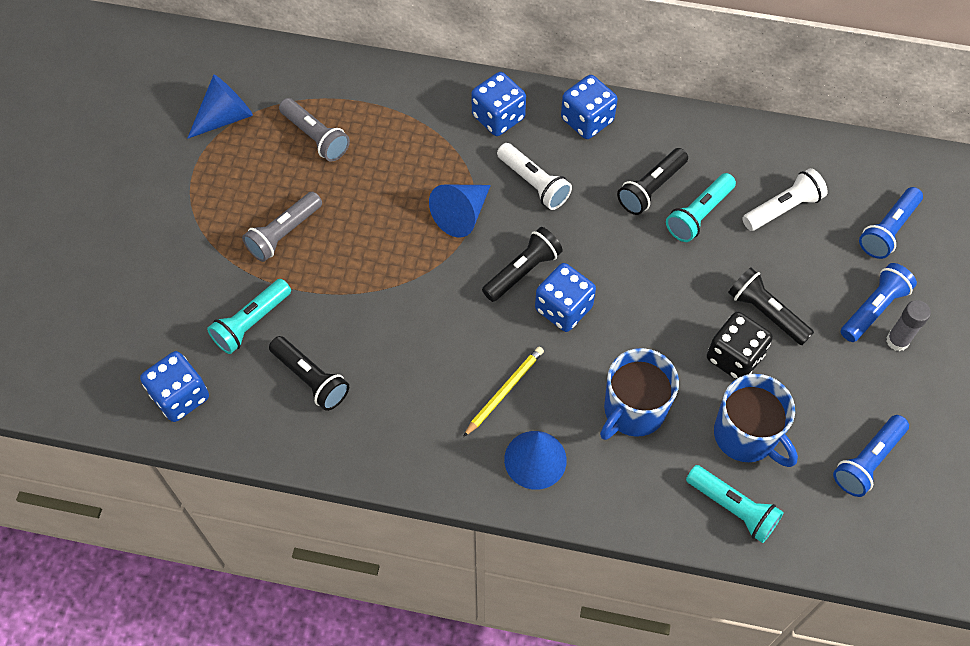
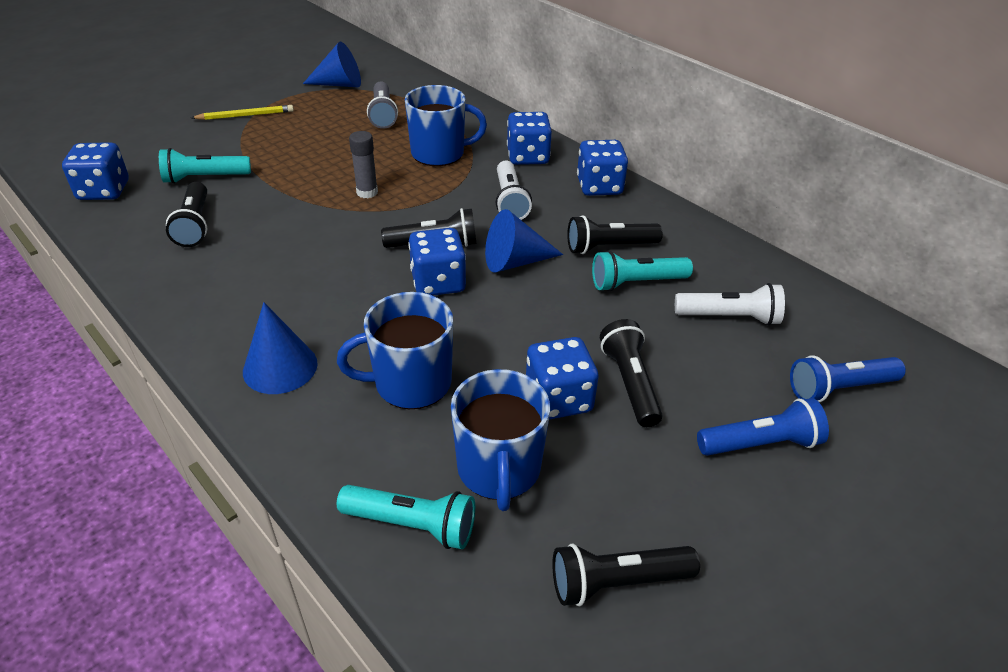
camera: 35 degrees right, 20 degrees down
grey flashlight [242,192,322,262] -> none
blue cone [429,184,491,238] -> blue cone moved to [485,209,563,272]
yellow pencil [463,347,544,437] -> yellow pencil moved to [191,105,294,120]
turquoise flashlight [686,465,784,543] -> turquoise flashlight turned 60 degrees counterclockwise [337,485,475,549]
black dice [707,312,773,379] -> blue dice [526,337,599,420]
blue flashlight [833,415,909,497] -> black flashlight [552,544,700,606]
grey glue stick [886,300,931,351] -> grey glue stick moved to [349,131,378,198]
none -> blue mug [405,85,487,166]

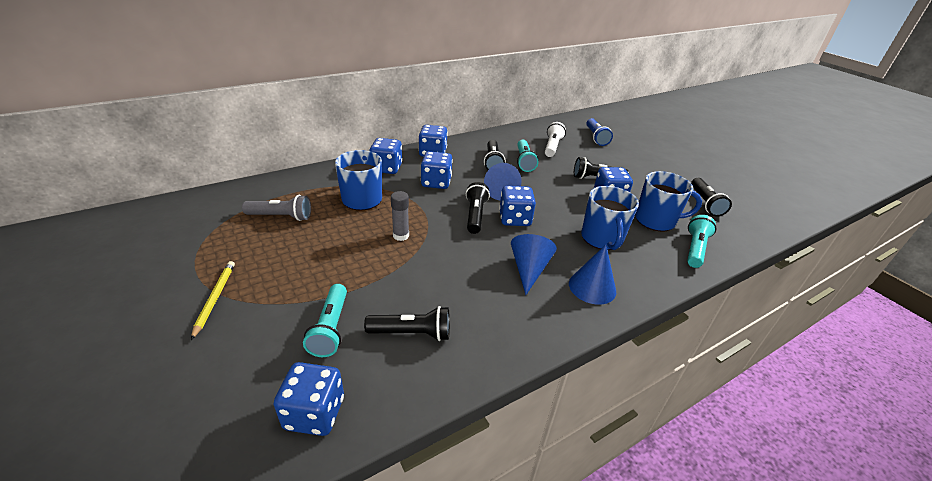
camera: 80 degrees left, 5 degrees down
blue cone [303,42,361,87] -> blue cone moved to [511,234,557,295]
white flashlight [496,161,532,220] -> blue dice [421,151,453,189]
blue flashlight [697,398,829,456] -> none

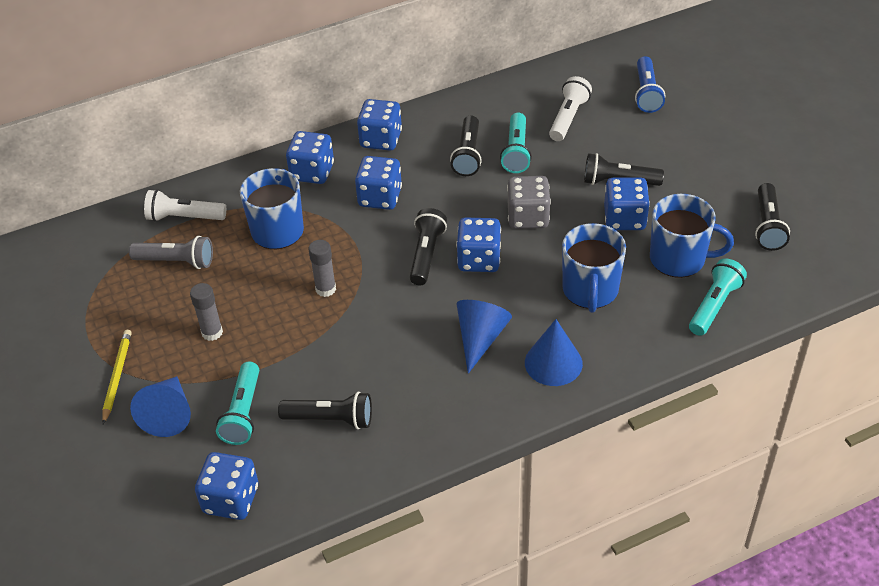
camera: 10 degrees right, 10 degrees up
blue cone [484,163,522,201] -> blue cone moved to [130,376,191,437]
none -> white flashlight [144,189,226,222]
none -> grey glue stick [190,283,223,341]
none -> grey dice [507,176,551,229]

